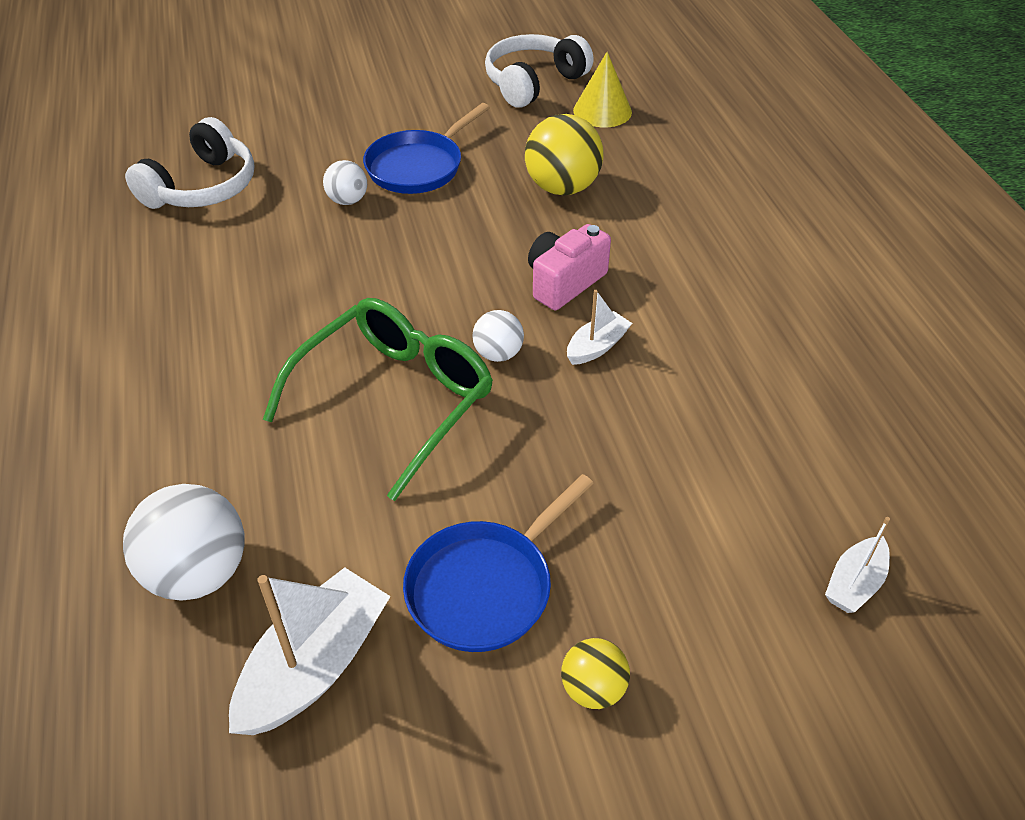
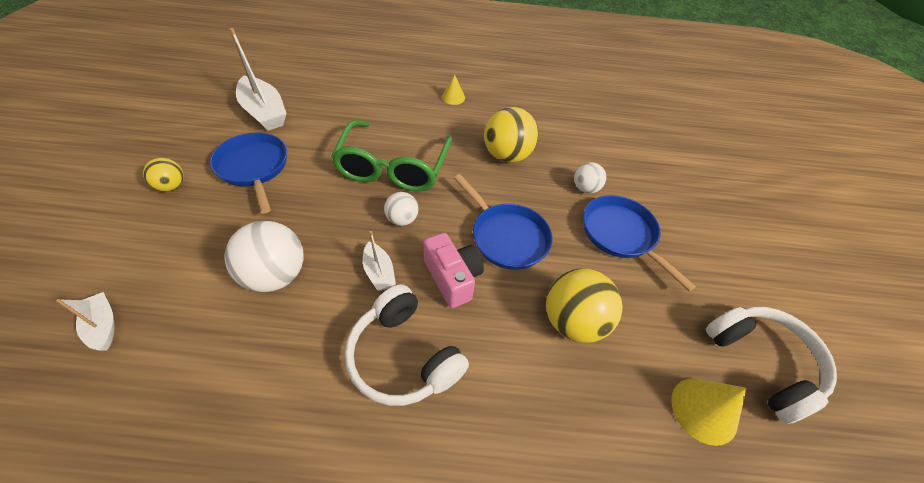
camera: 105 degrees right, 5 degrees up
white ball [123,484,245,601] -> white ball moved to [224,221,304,292]
white headphones [125,117,254,209] -> white headphones moved to [345,284,469,406]
green glasses [263,298,493,501] -> green glasses turned 45 degrees clockwise [331,120,452,192]
none -> yellow cone [442,74,465,105]
none -> blue pan [454,174,552,270]
none -> yellow ball [484,107,538,163]

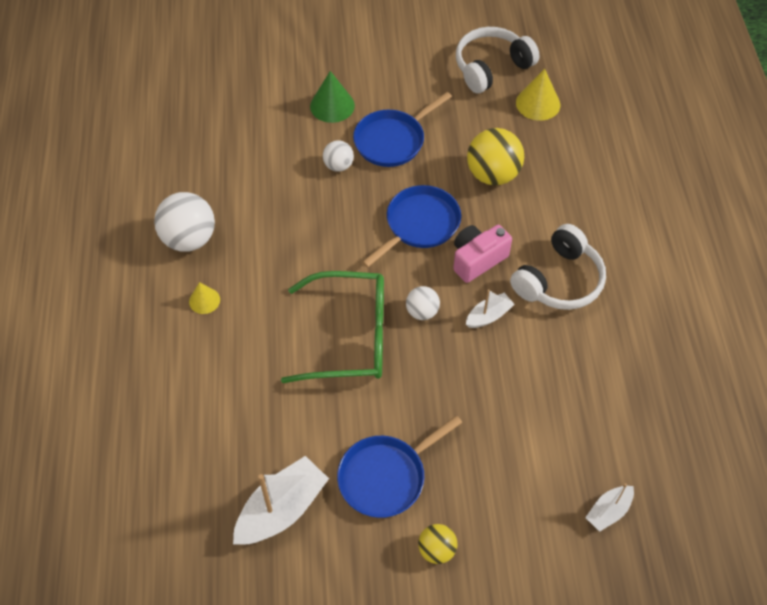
camera: 95 degrees left, 5 degrees up
white ball [224,221,304,292] -> white ball moved to [154,192,215,252]
yellow ball [484,107,538,163] -> none
none -> green cone [310,71,355,123]

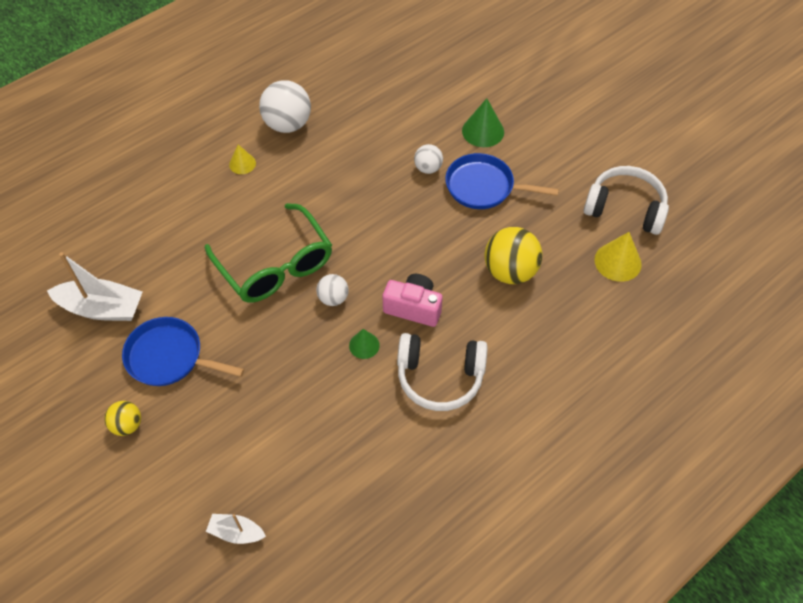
camera: 55 degrees right, 0 degrees up
blue pan [362,185,461,268] -> none
white boat [466,289,515,328] -> green cone [349,329,380,359]

